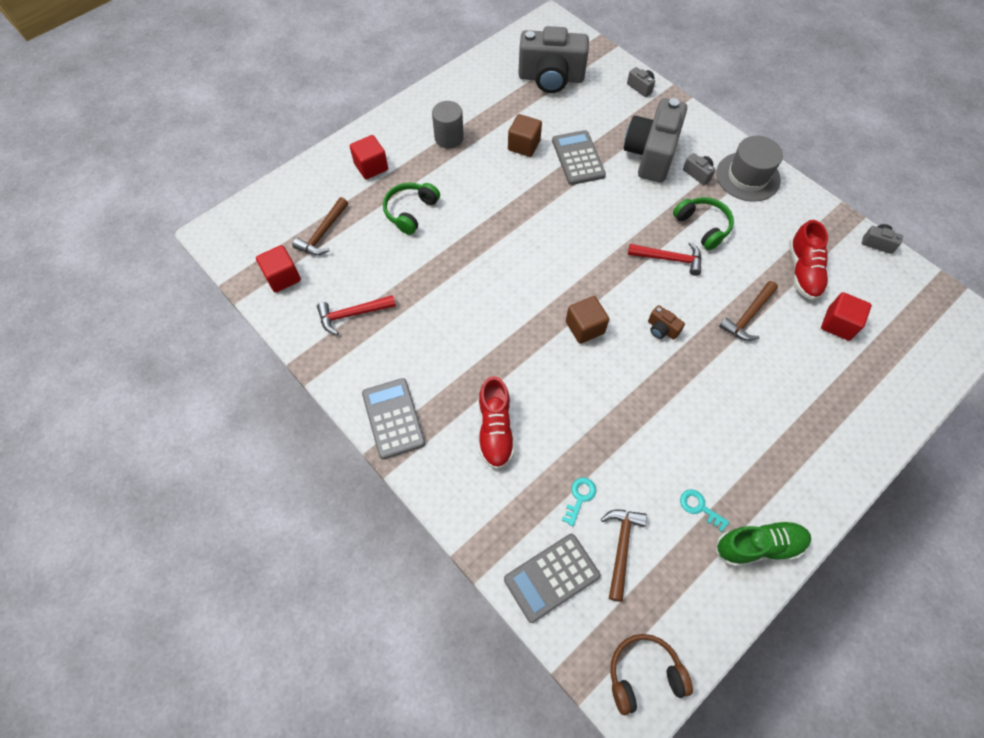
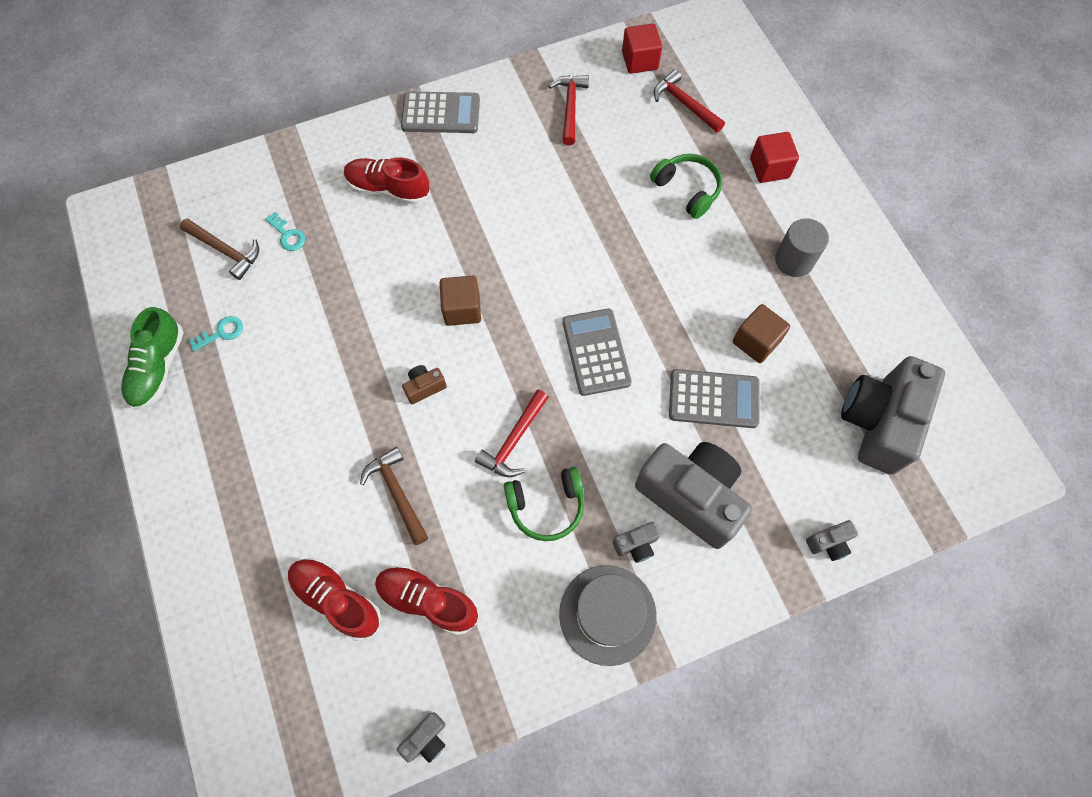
camera: 110 degrees right, 5 degrees up
brown hammer [292,197,348,255] -> red hammer [654,69,725,132]
grey calculator [504,534,600,623] -> grey calculator moved to [563,309,632,396]
brown headphones [610,634,693,715] -> none
red cube [821,292,872,341] -> red shoe [288,558,381,641]

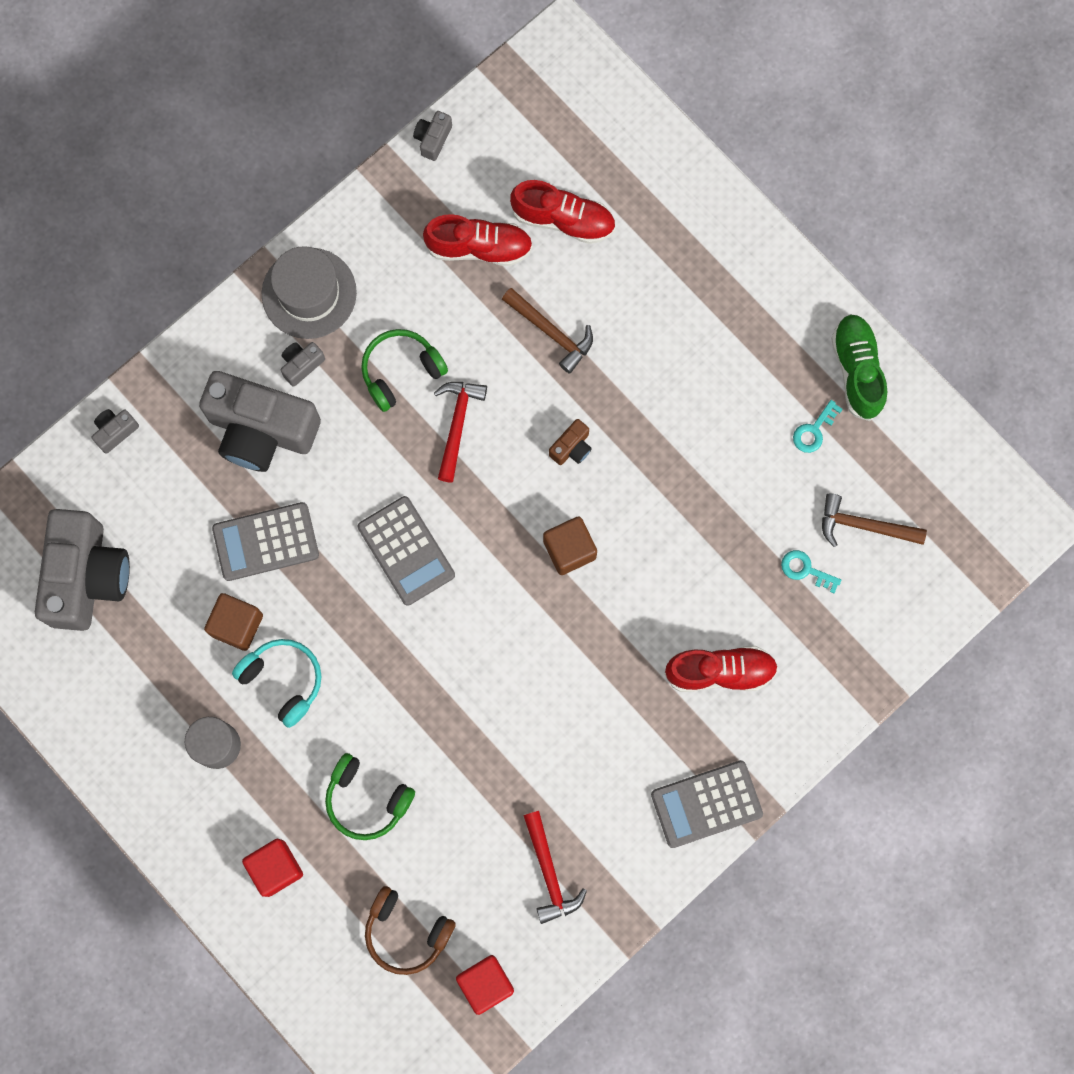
camera: 160 degrees right, 10 degrees up
red hammer [654,69,725,132] -> brown headphones [365,886,456,975]
none -> turquoise headphones [232,639,322,728]

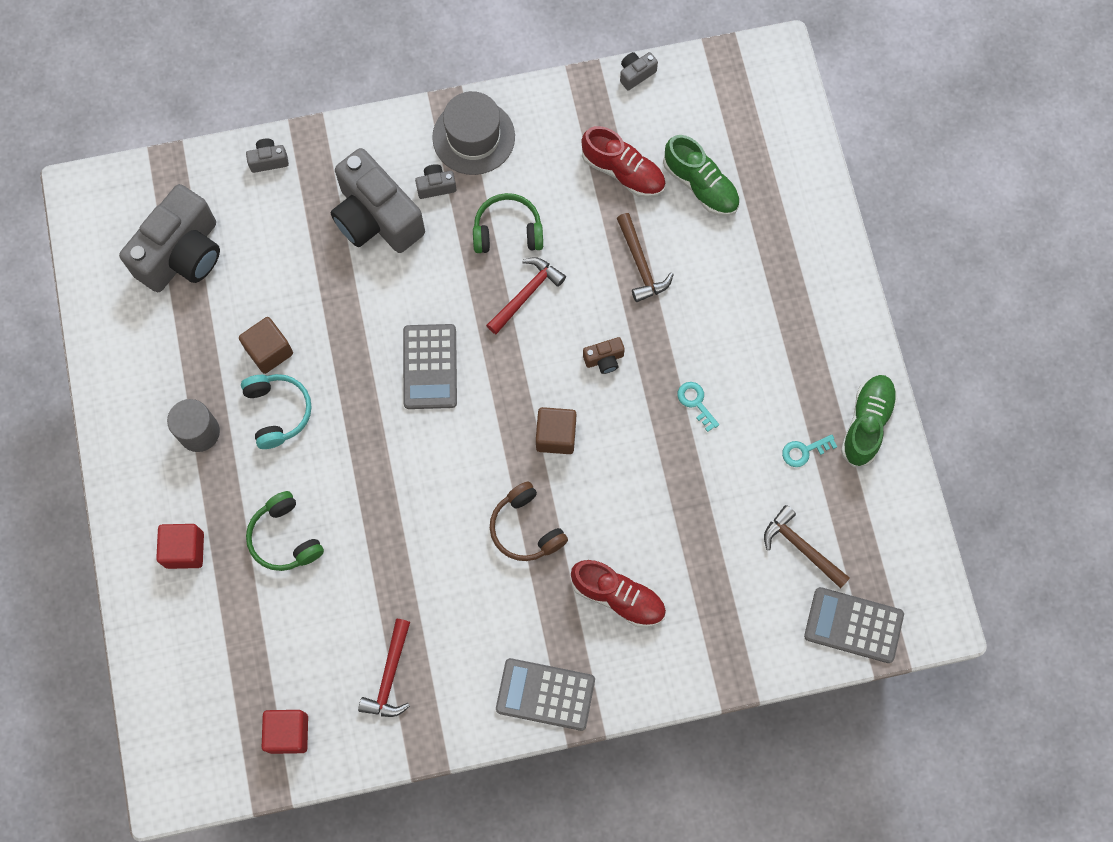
camera: 30 degrees right, 5 degrees down
grey calculator [212,502,319,581] -> grey calculator moved to [804,587,904,663]
brown headphones [365,886,456,975] -> brown headphones moved to [490,482,568,561]
red shoe [510,180,615,244] -> green shoe [663,135,740,216]
turquoise key [781,550,841,593] -> turquoise key moved to [678,382,719,432]

